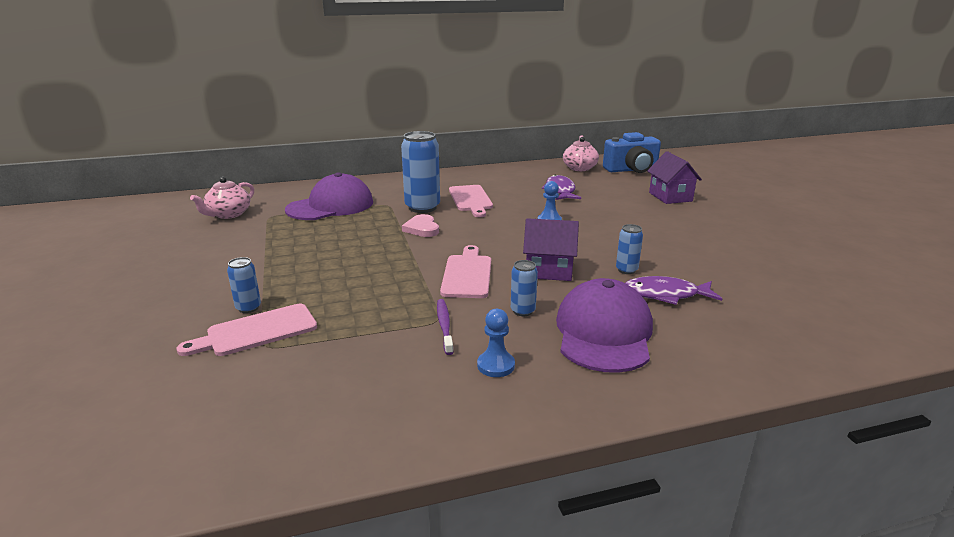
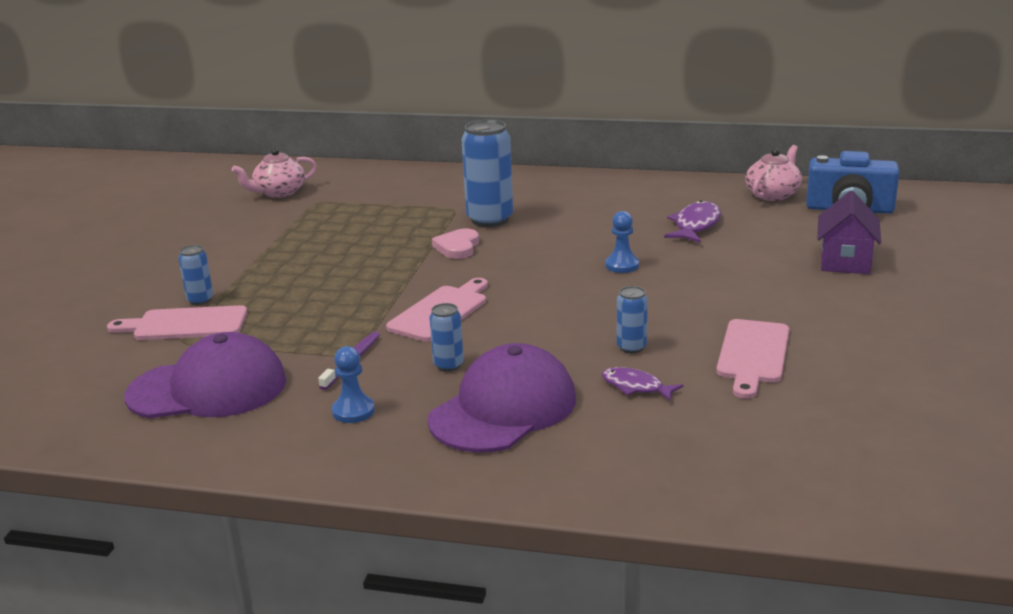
camera: 30 degrees right, 0 degrees up
purple cap [285,172,373,220] -> purple cap moved to [124,332,286,418]
pink cutting board [449,185,493,217] -> pink cutting board moved to [716,319,789,399]
purple house [523,218,579,281] -> none
purple fish [625,276,722,305] -> purple fish [602,367,683,401], size x0.66

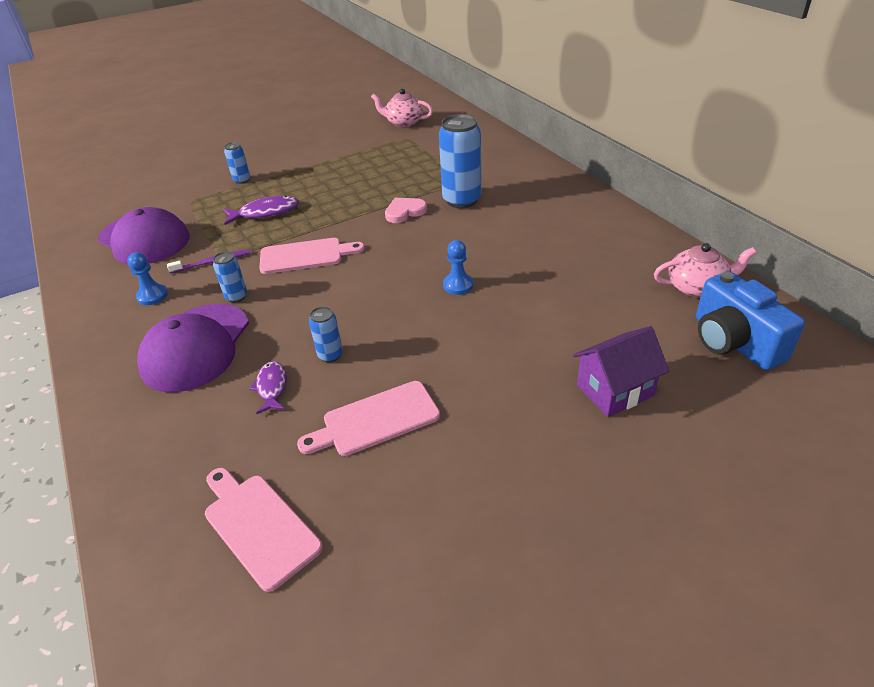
camera: 50 degrees right, 15 degrees up
pink cutting board [107,305,247,340] -> pink cutting board moved to [205,468,323,592]
purple cap [428,343,576,453] -> purple cap turned 105 degrees clockwise [137,304,249,392]
purple fish [664,200,721,243] -> purple fish moved to [223,196,299,225]

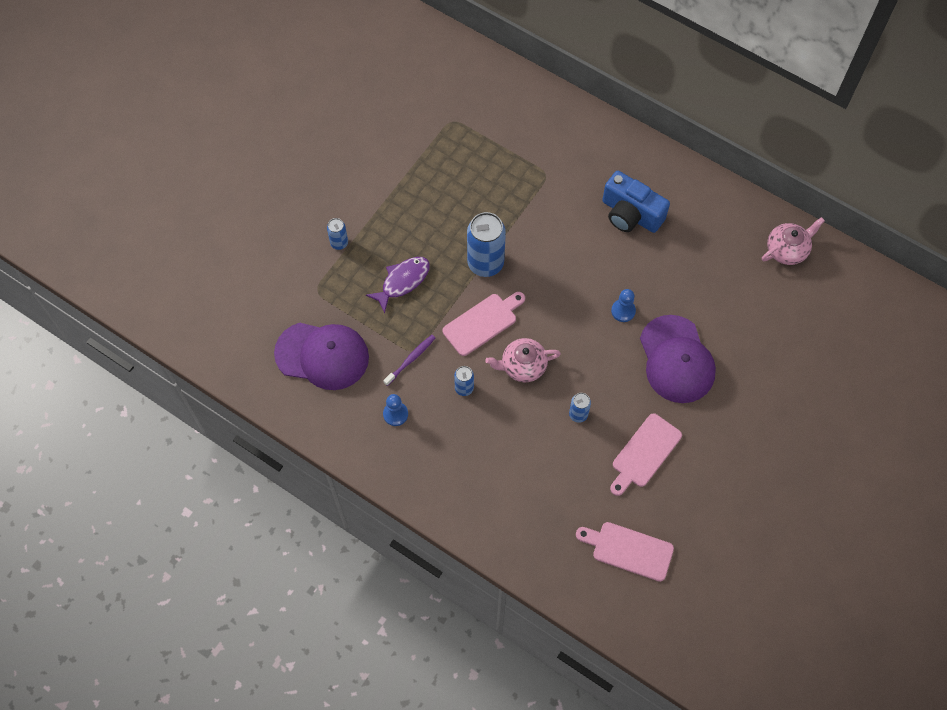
camera: 30 degrees left, 25 degrees up
purple cap [137,304,249,392] -> purple cap moved to [640,315,716,403]
purple fish [249,361,287,414] -> none
pink teapot [371,89,433,127] -> pink teapot moved to [485,338,561,382]
pink heart [385,198,427,223] -> none
blue can [439,114,482,208] -> blue can moved to [467,212,506,277]
purple house [573,326,669,417] -> none
blue camera [696,271,805,370] -> blue camera moved to [602,171,670,233]

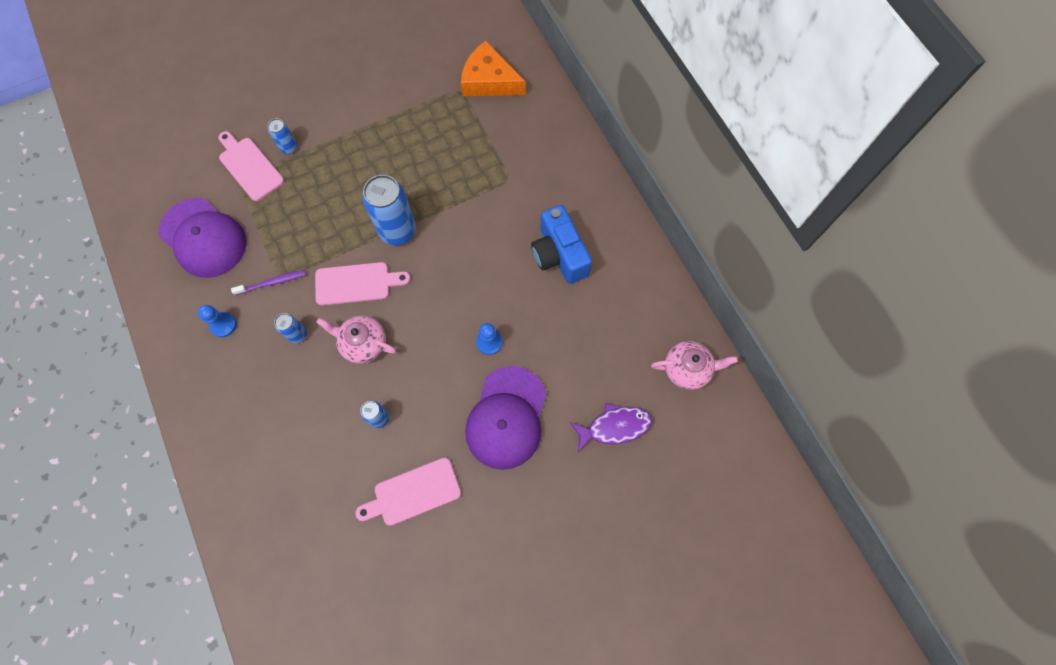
camera: 30 degrees right, 5 degrees up
purple fish [366,257,430,313] -> purple fish moved to [570,403,652,452]
pink cutting board [576,522,674,582] -> pink cutting board moved to [218,131,284,201]
none -> orange cheese [461,41,525,96]

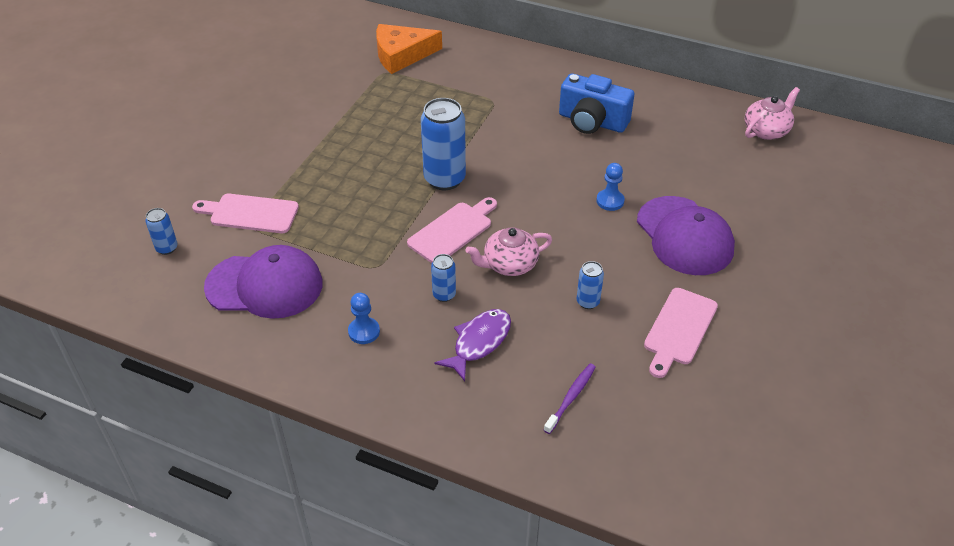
camera: 40 degrees left, 25 degrees down
purple toothbrush [231,270,306,295] -> purple toothbrush moved to [544,364,596,434]
blue can [268,118,297,154] -> blue can moved to [145,208,178,255]
purple fish [570,403,652,452] -> purple fish moved to [434,309,511,381]

